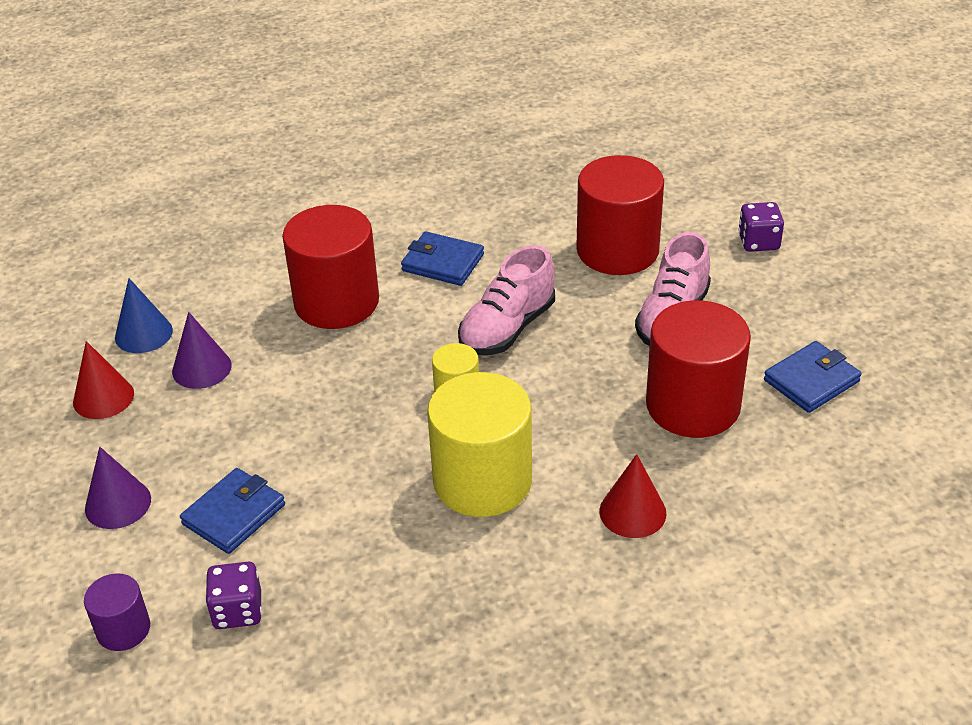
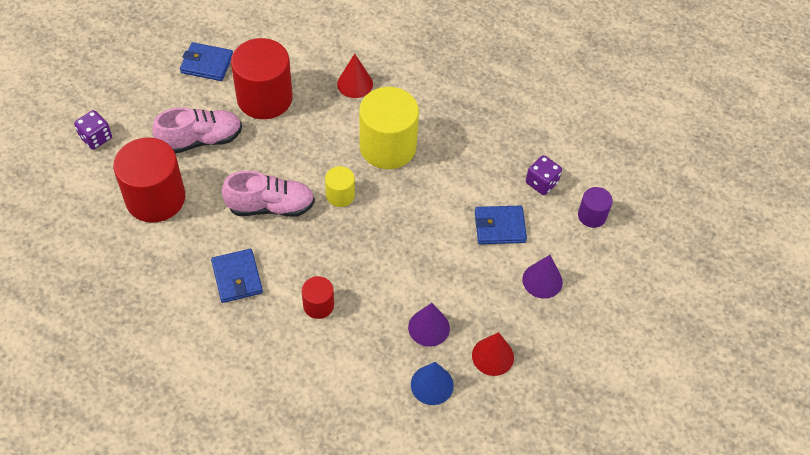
camera: 135 degrees left, 15 degrees up
red cylinder [282,205,379,329] -> red cylinder [302,276,334,319], size x0.49

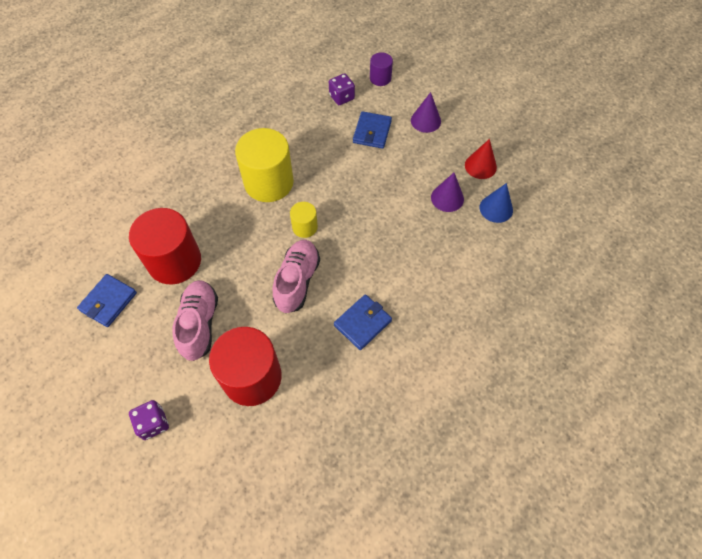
camera: 70 degrees left, 5 degrees up
blue wallet [211,249,263,303] -> blue wallet turned 45 degrees counterclockwise [334,294,392,350]
red cylinder [302,276,334,319] -> none
red cone [337,54,373,98] -> none

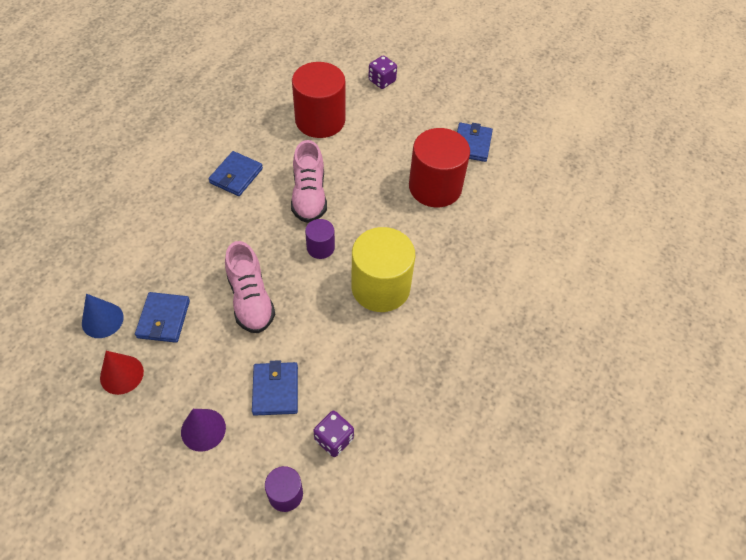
camera: 160 degrees right, 5 degrees down
pink shoe [172,280,218,361] -> pink shoe moved to [225,241,275,333]
yellow cylinder [290,202,318,238] -> purple cylinder [305,219,335,259]
purple cone [431,173,464,212] -> blue wallet [135,292,190,343]

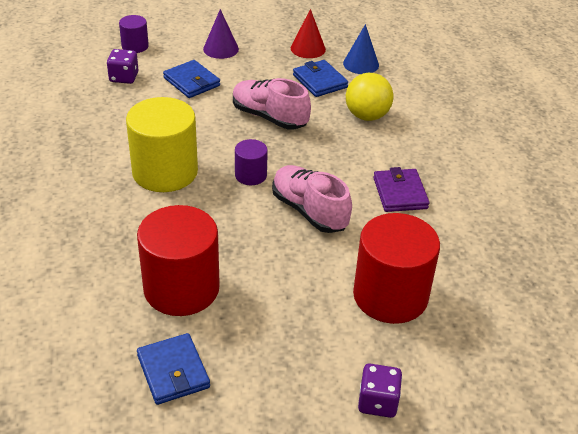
camera: 145 degrees right, 15 degrees down
blue wallet [209,151,263,196] -> purple wallet [373,167,429,212]
none -> yellow ball [346,73,393,121]

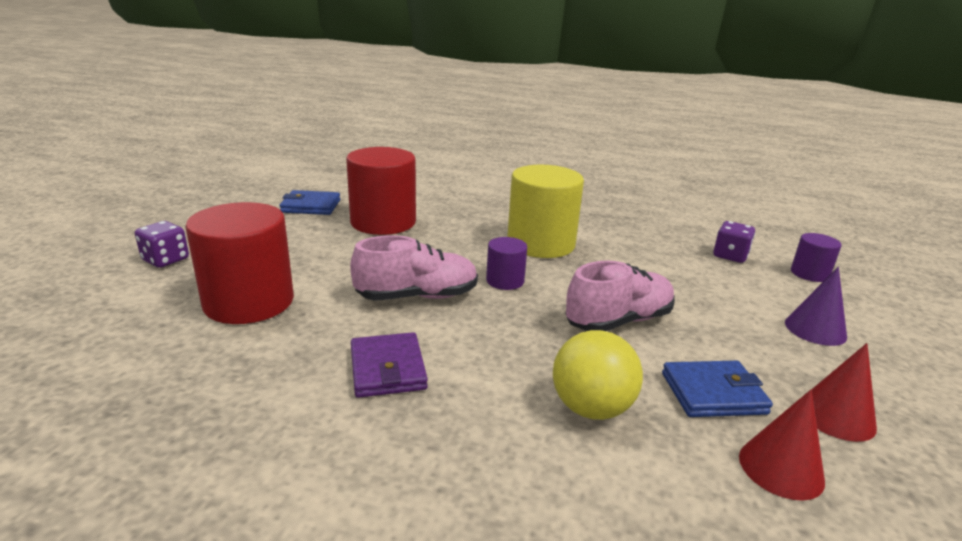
camera: 115 degrees right, 15 degrees down
blue wallet [163,60,220,98] -> none
blue cone [343,24,379,74] -> red cone [739,390,825,501]
purple wallet [373,167,429,212] -> purple wallet turned 60 degrees clockwise [351,332,428,398]

